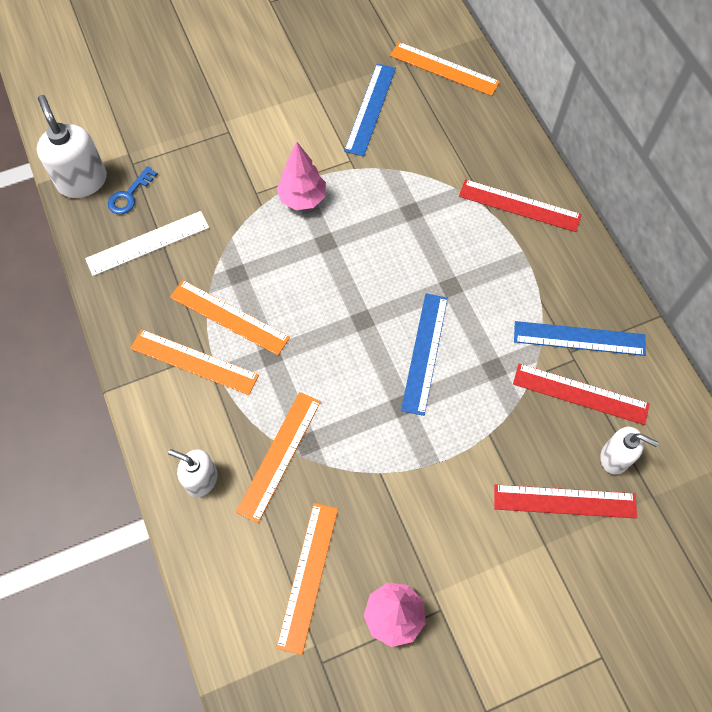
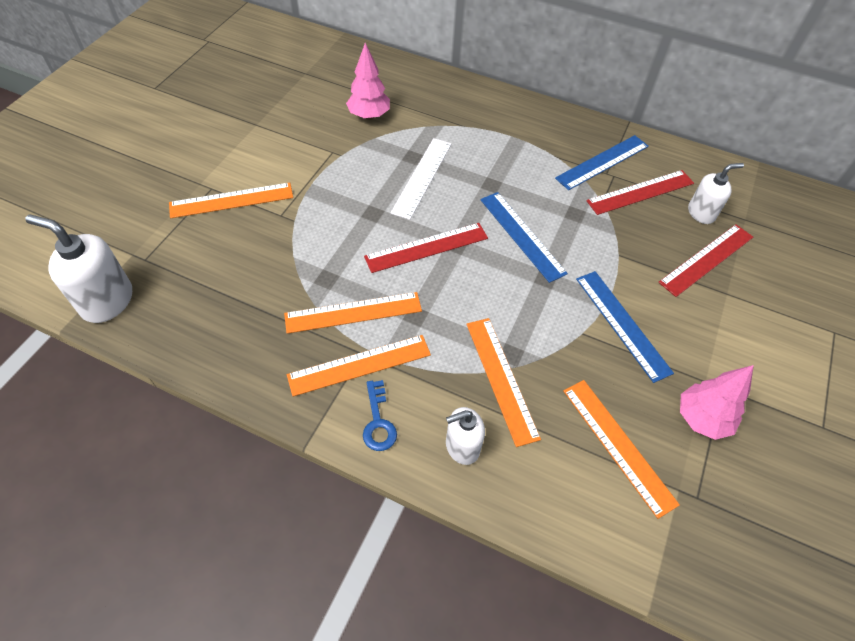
camera: 45 degrees left, 10 degrees down
white ruler [85,211,209,276] -> white ruler moved to [390,138,452,220]
blue key [108,166,158,214] -> blue key moved to [363,380,397,451]
pink tree [276,142,326,210] -> pink tree moved to [346,43,390,120]
blue ruler [344,63,396,156] -> blue ruler moved to [576,271,674,383]
orange ruler [390,42,500,96] -> orange ruler moved to [169,183,293,218]
red ruler [459,179,582,232] -> red ruler moved to [364,223,488,273]

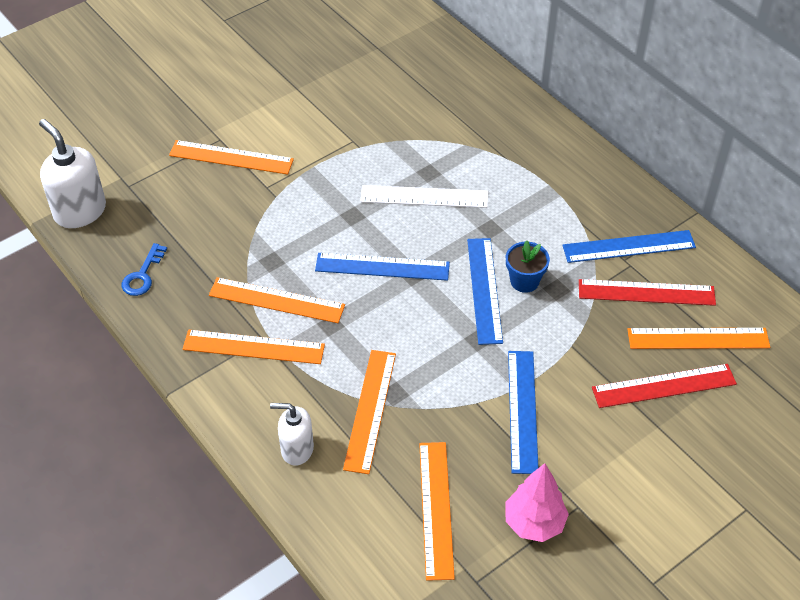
camera: 30 degrees right, 5 degrees down
pink tree [346,43,390,120] -> none
blue key [363,380,397,451] -> blue key moved to [121,243,167,296]
red ruler [364,223,488,273] -> blue ruler [315,253,450,281]
white ruler [390,138,452,220] -> white ruler turned 45 degrees clockwise [360,185,488,208]
white soap dispenser [688,163,744,224] -> orange ruler [628,328,770,349]
none -> blue flower pot [506,240,550,293]

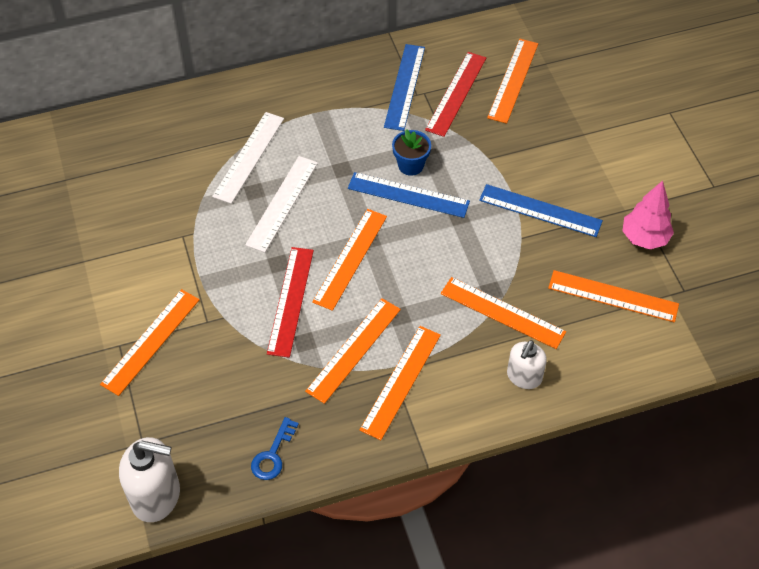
camera: 70 degrees left, 5 degrees up
white soap dispenser [39,119,106,228] -> white soap dispenser turned 150 degrees counterclockwise [119,437,180,522]
blue key [121,243,167,296] -> blue key turned 75 degrees clockwise [251,417,299,480]
blue ruler [315,253,450,281] -> orange ruler [312,209,387,311]
red ruler [592,364,737,408] -> red ruler moved to [267,247,314,358]
none -> white ruler [212,112,284,204]

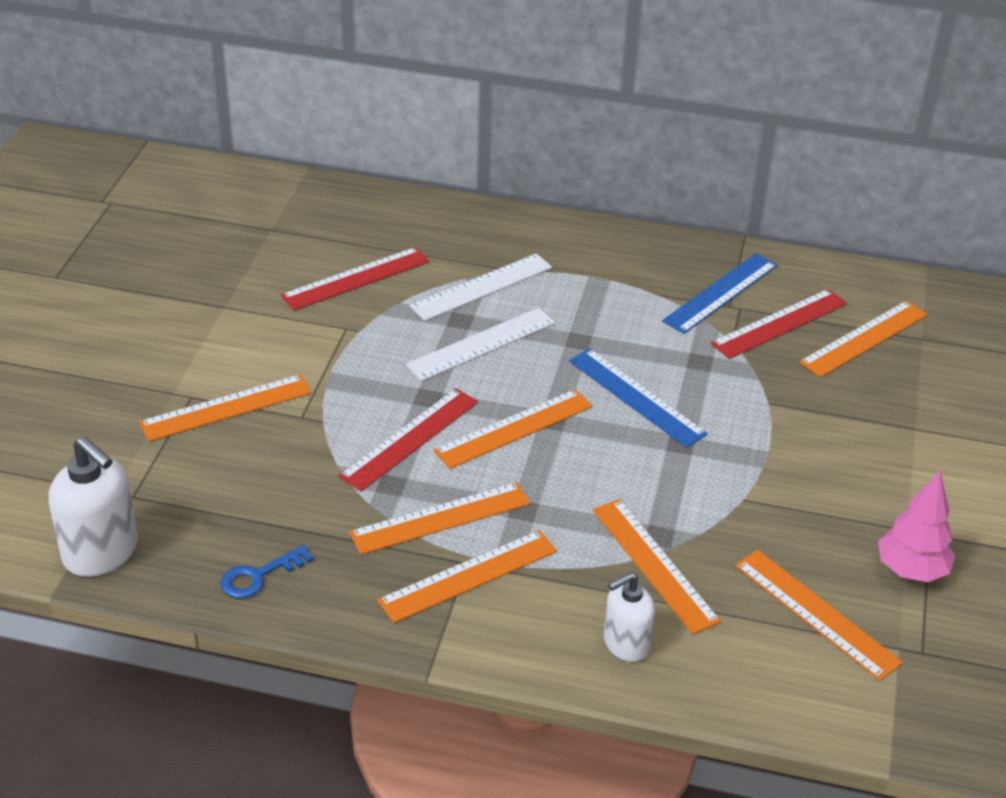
camera: 30 degrees right, 15 degrees down
blue flower pot [392,129,431,176] -> none
blue ruler [479,184,603,237] -> none
none -> red ruler [281,247,430,311]

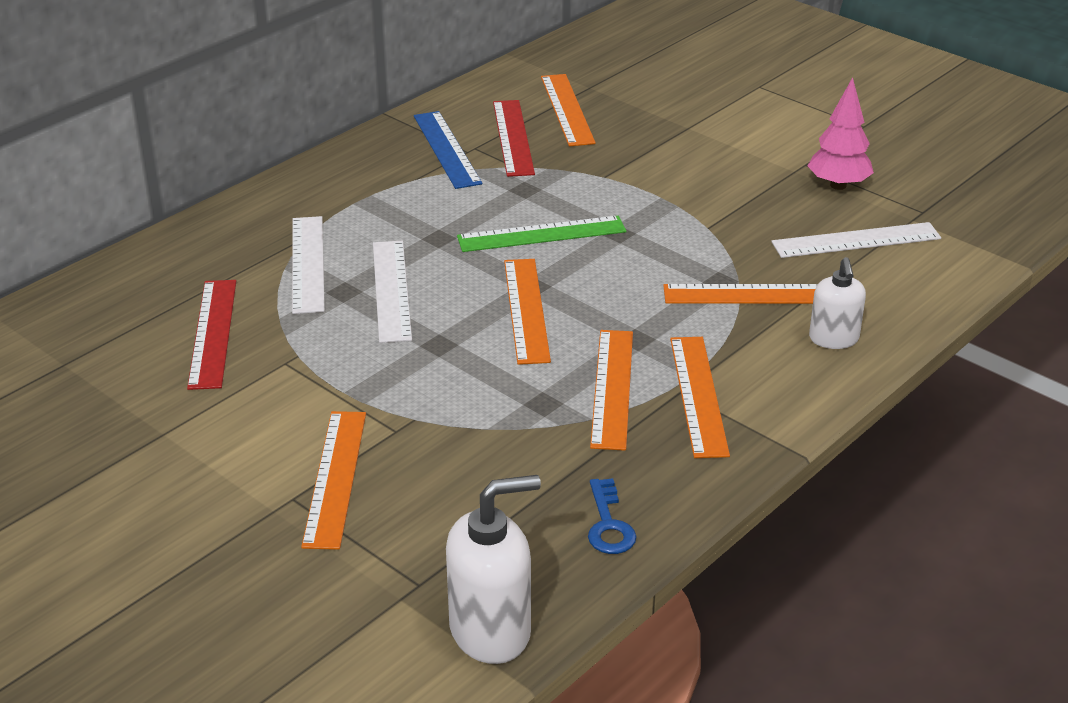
camera: 60 degrees left, 5 degrees down
red ruler [338,388,478,491] -> none
blue ruler [569,348,708,448] -> green ruler [457,216,627,252]
orange ruler [735,550,903,681] -> white ruler [771,222,941,258]

